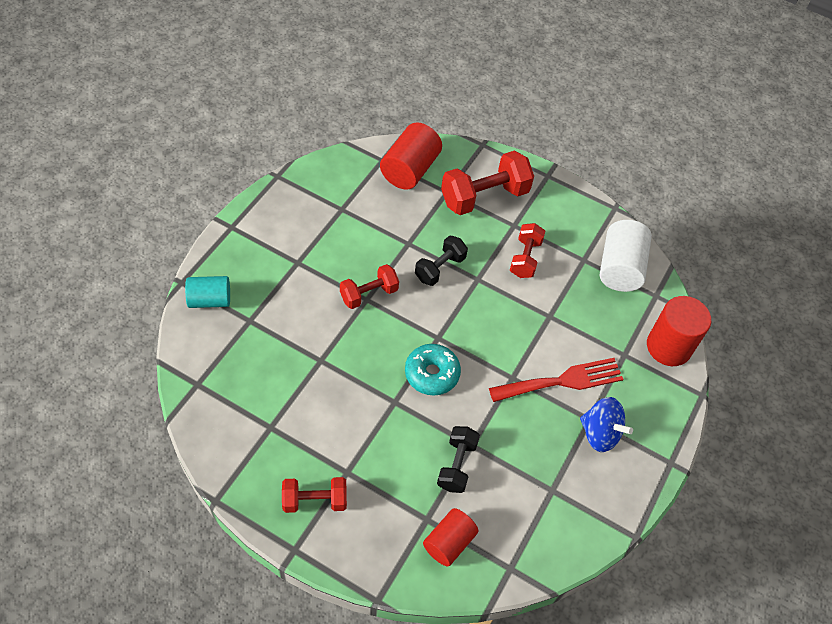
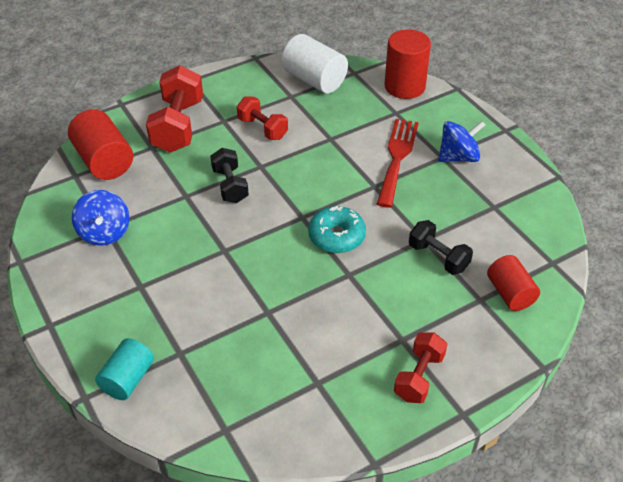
camera: 55 degrees left, 10 degrees down
red dumbbell [340,264,399,309] -> none
none -> blue spinning top [72,190,129,246]

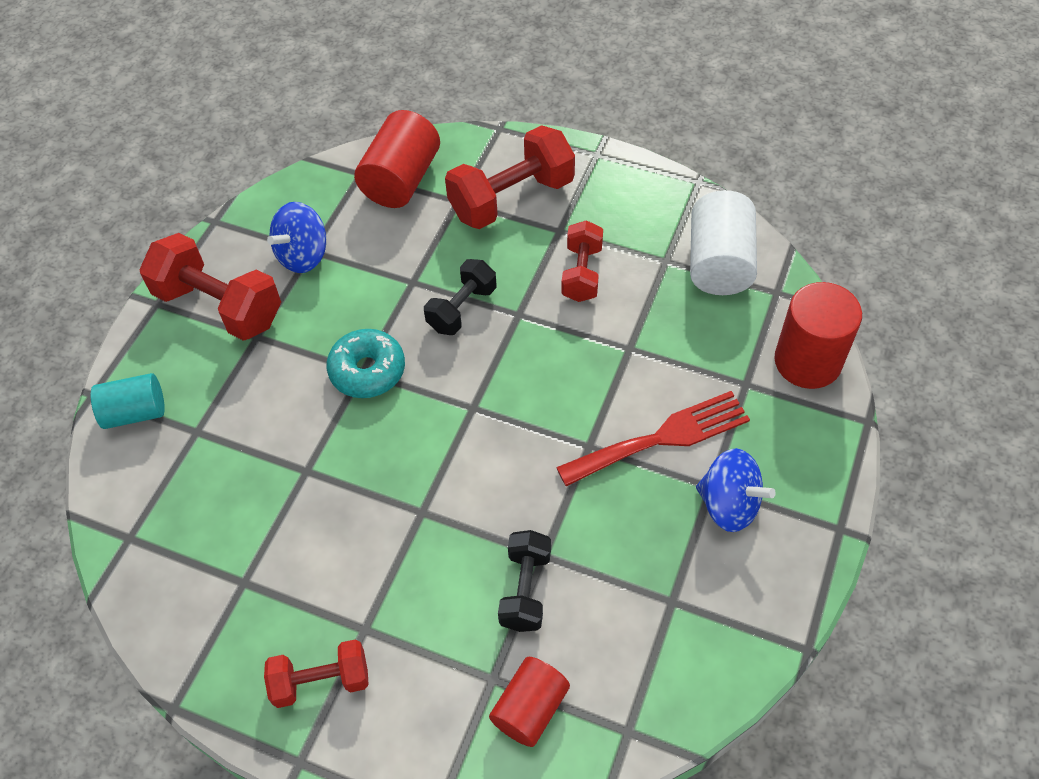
camera: 55 degrees right, 10 degrees up
turquoise donut [308,206,366,253] -> turquoise donut moved to [326,329,405,398]
none -> red dumbbell [139,233,281,341]

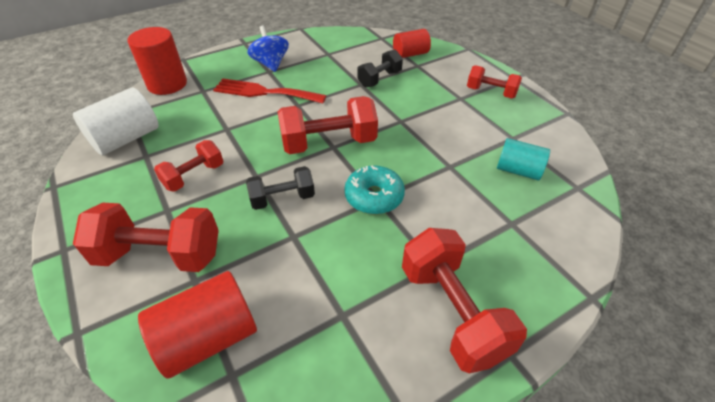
camera: 145 degrees left, 10 degrees down
turquoise cylinder [91,373,165,429] -> turquoise cylinder moved to [497,138,550,180]
blue spinning top [267,202,326,273] -> none
none -> red dumbbell [278,96,378,154]

